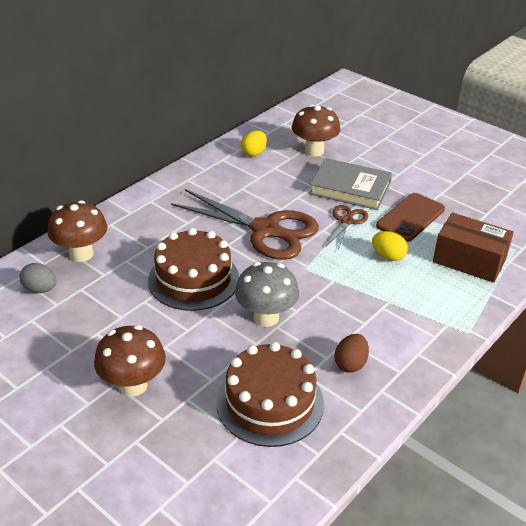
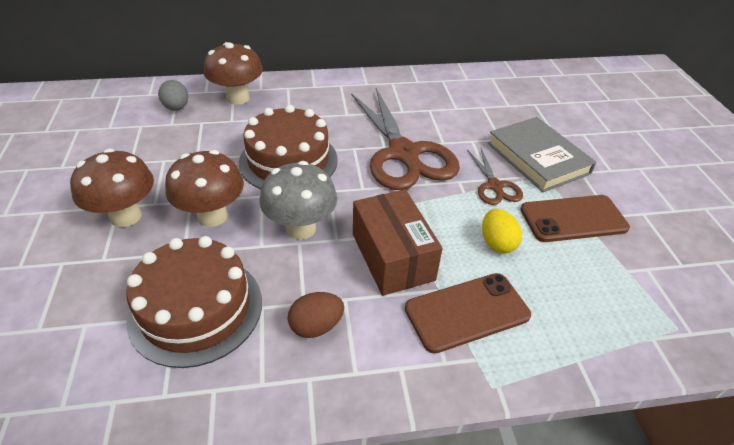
camera: 40 degrees right, 5 degrees up
yellow egg [241,130,267,157] -> none
brown mushroom [292,105,341,157] -> brown mushroom moved to [165,150,244,227]
brown scissors [326,205,368,249] -> brown scissors turned 105 degrees clockwise [467,148,523,205]
brown box [433,212,514,283] -> brown box moved to [353,189,443,296]
none -> brown phone [405,273,531,354]

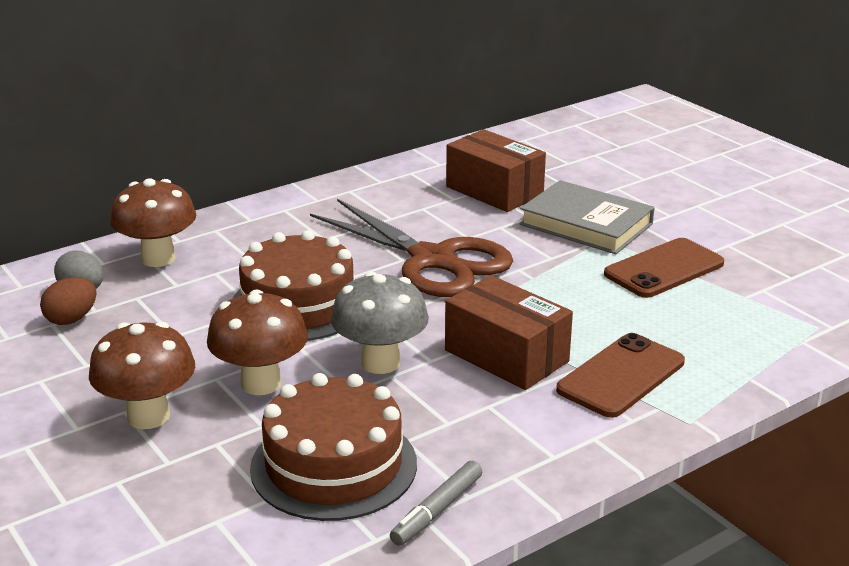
camera: 25 degrees left, 15 degrees down
brown egg [288,292,344,338] -> brown egg moved to [40,277,96,325]
brown scissors [467,148,523,205] -> none
yellow egg [482,209,522,253] -> none
none -> grey marker [390,461,482,546]
none -> brown box [446,129,546,212]

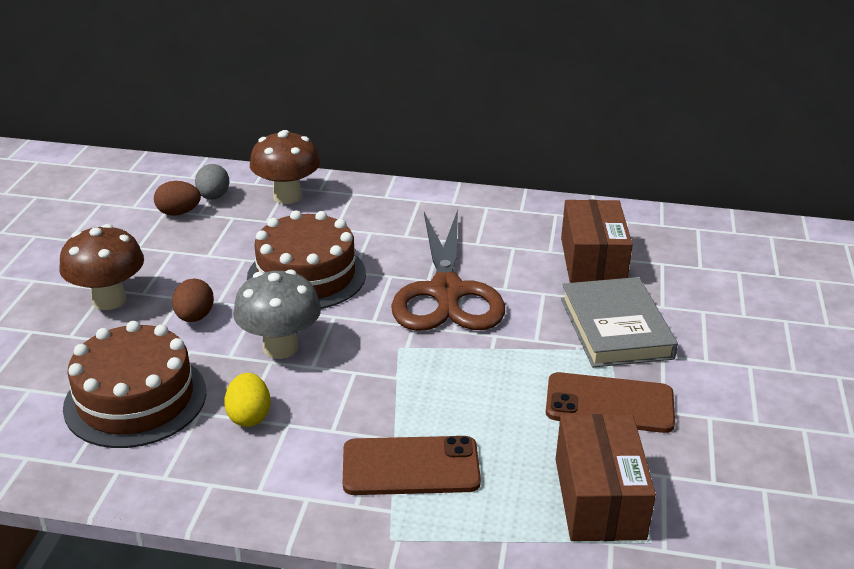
camera: 45 degrees right, 5 degrees up
brown mushroom [207,289,308,395] -> brown egg [172,279,214,322]
grey marker [390,461,482,546] -> none
brown box [445,275,573,390] -> brown box moved to [556,414,656,541]
none -> yellow egg [224,373,270,427]

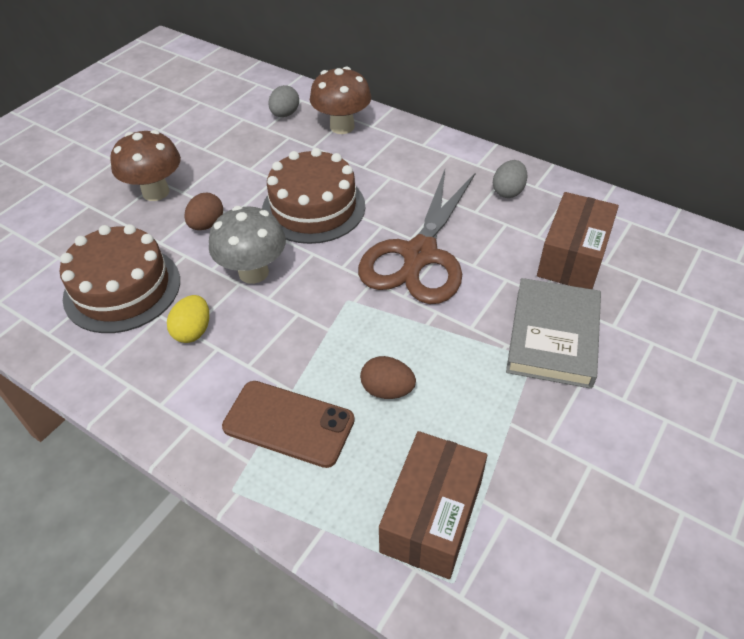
camera: 25 degrees right, 15 degrees up
brown egg [154,181,201,216] -> brown egg moved to [360,356,416,399]
brown phone [546,372,675,433] -> none
none -> grey egg [493,160,527,198]

